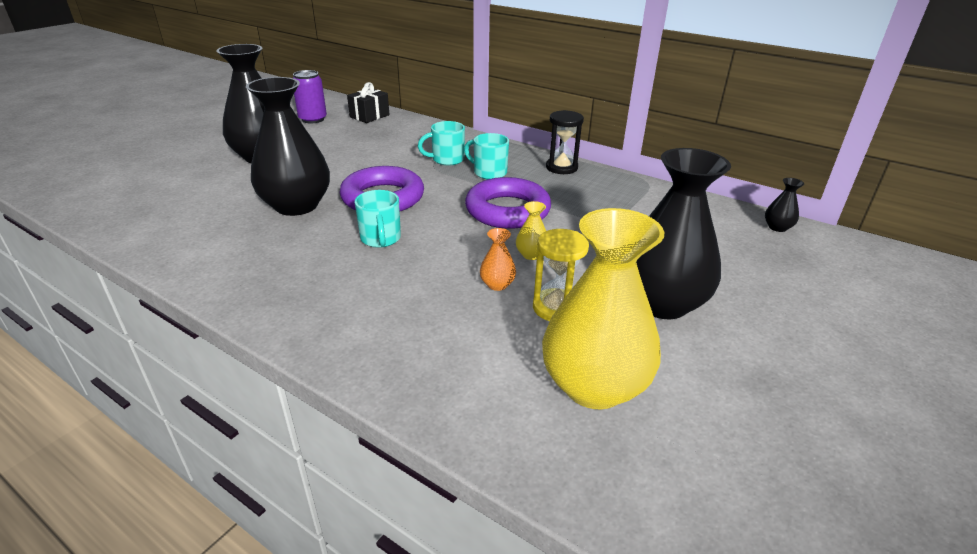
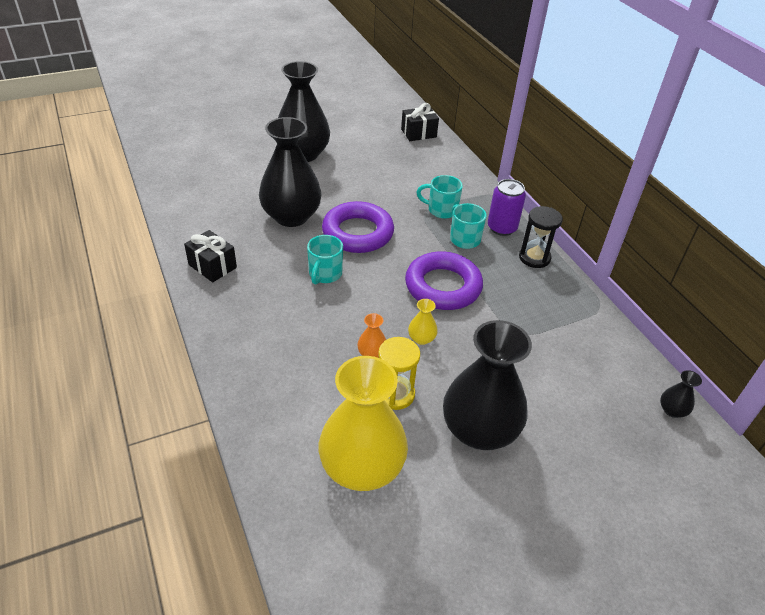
camera: 30 degrees right, 10 degrees up
purple can [293,70,327,123] -> purple can moved to [488,179,526,236]
none -> black gift [184,230,237,282]

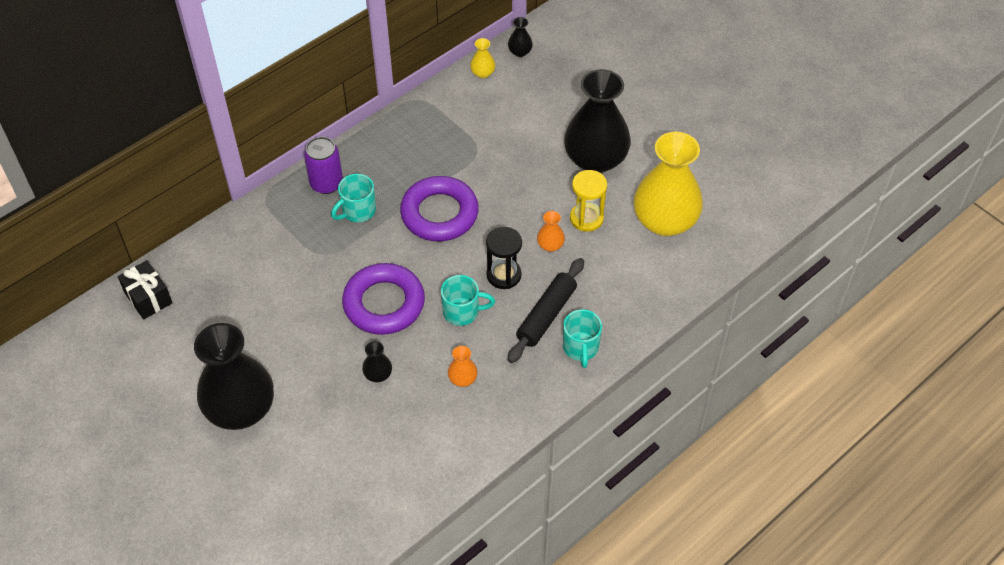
camera: 105 degrees left, 10 degrees up
black gift [184,230,237,282] -> none
black vase [259,117,322,227] -> black vase [362,341,392,382], size x0.40
yellow vase [408,299,438,345] -> yellow vase moved to [470,38,495,78]
turquoise mug [416,175,463,219] -> turquoise mug moved to [563,309,602,368]
black hourglass [519,206,563,268] -> black hourglass moved to [486,227,522,289]
none -> orange vase [448,346,478,387]
none -> black rolling pin [508,258,584,363]

